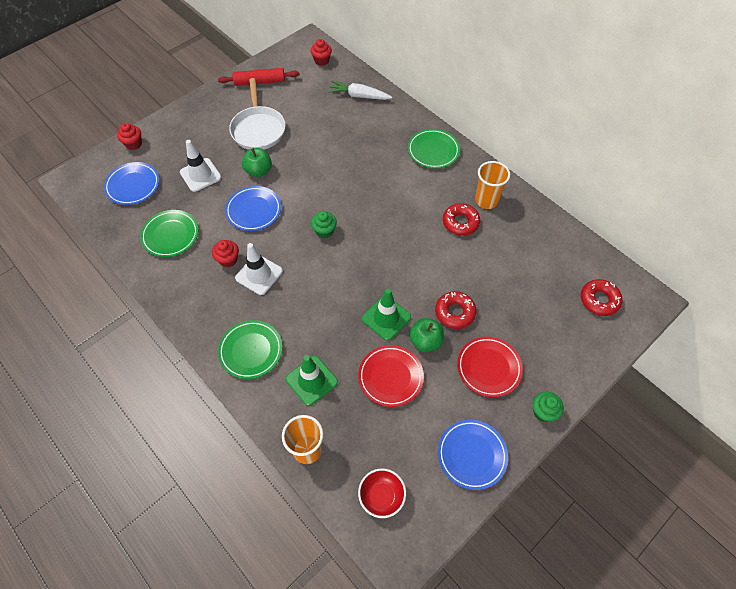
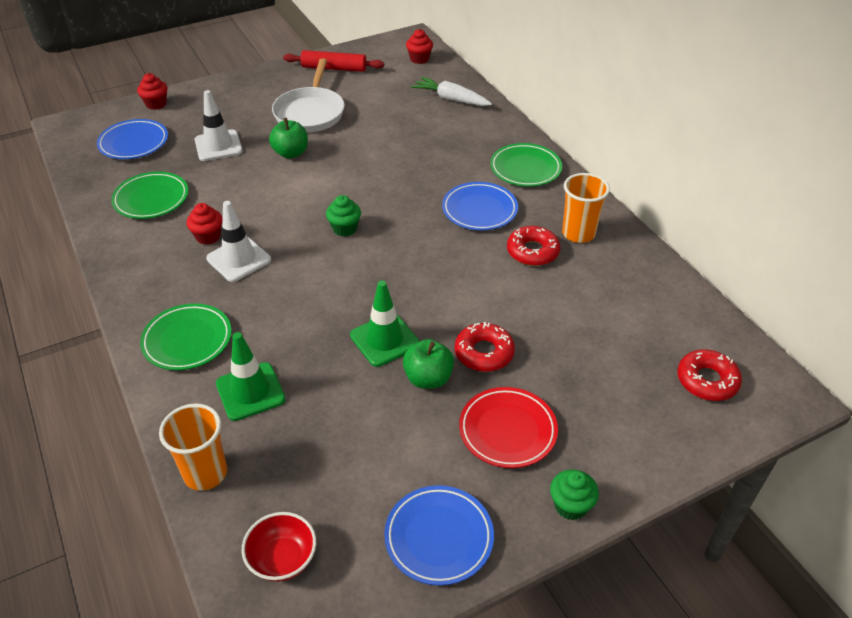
camera: 15 degrees right, 15 degrees down
blue plate [225,186,281,231] -> blue plate moved to [442,182,518,230]
red plate [358,345,424,407] -> none

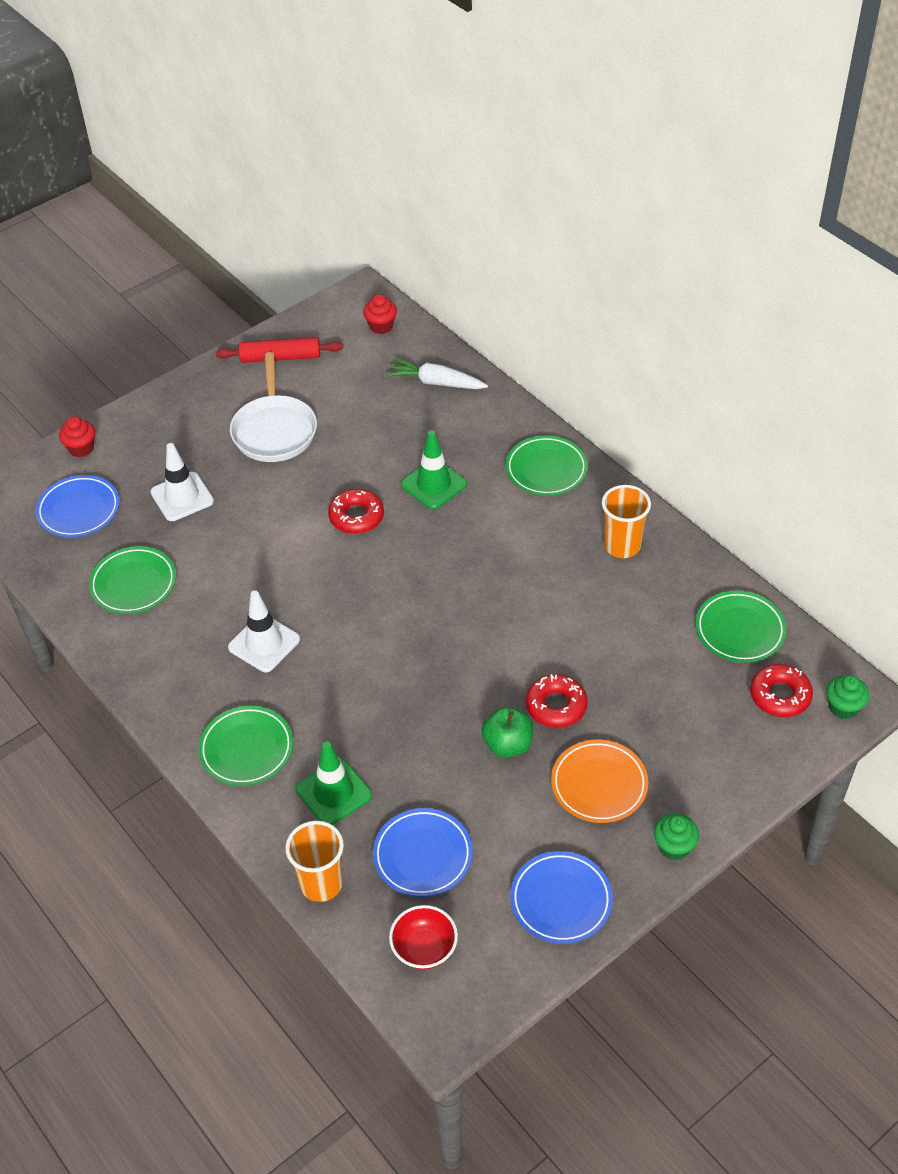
camera: 10 degrees left, 5 degrees up
red cupcake [186,203,223,245] -> none
green apple [269,118,308,159] -> none
green cupcake [326,195,361,237] -> green cupcake moved to [826,675,869,719]
green traffic cone [350,280,420,367] -> green traffic cone moved to [401,430,467,509]
blue plate [442,182,518,230] -> blue plate moved to [373,808,473,897]
red plate [459,387,558,468] -> orange plate [551,740,648,823]
red donut [507,226,560,266] -> red donut moved to [328,489,384,534]
none -> green plate [695,591,787,663]

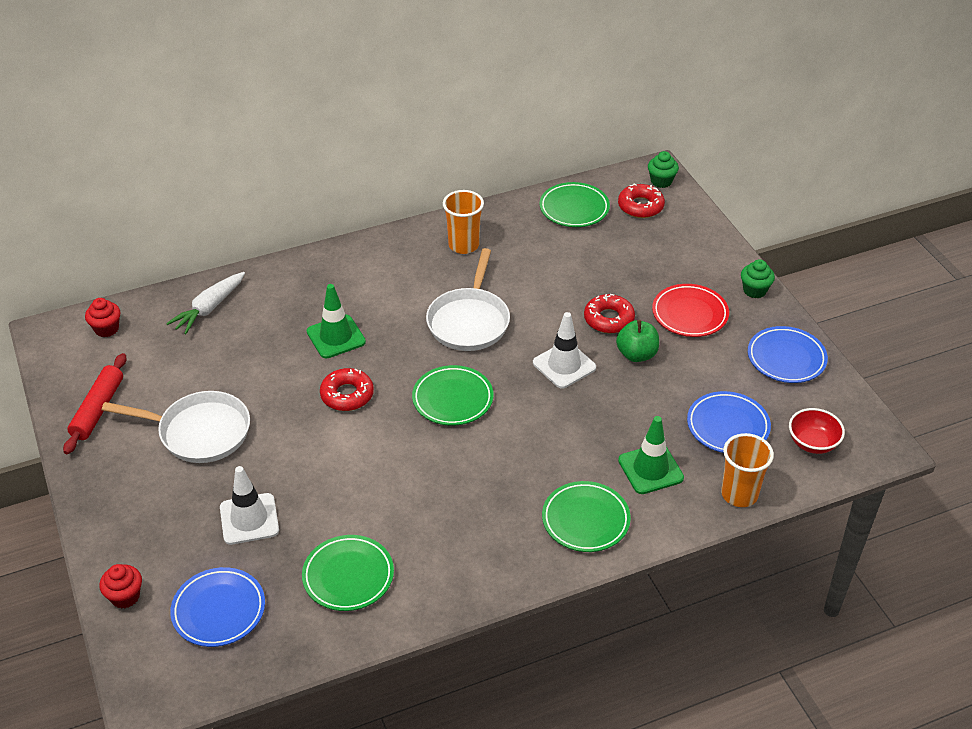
camera: 75 degrees left, 5 degrees down
white traffic cone [228,591,300,672] -> white traffic cone moved to [533,312,596,389]
green plate [506,435,588,496] -> green plate moved to [412,365,493,426]
orange plate [551,740,648,823] -> red plate [652,284,729,337]
none -> white pan [426,248,510,351]

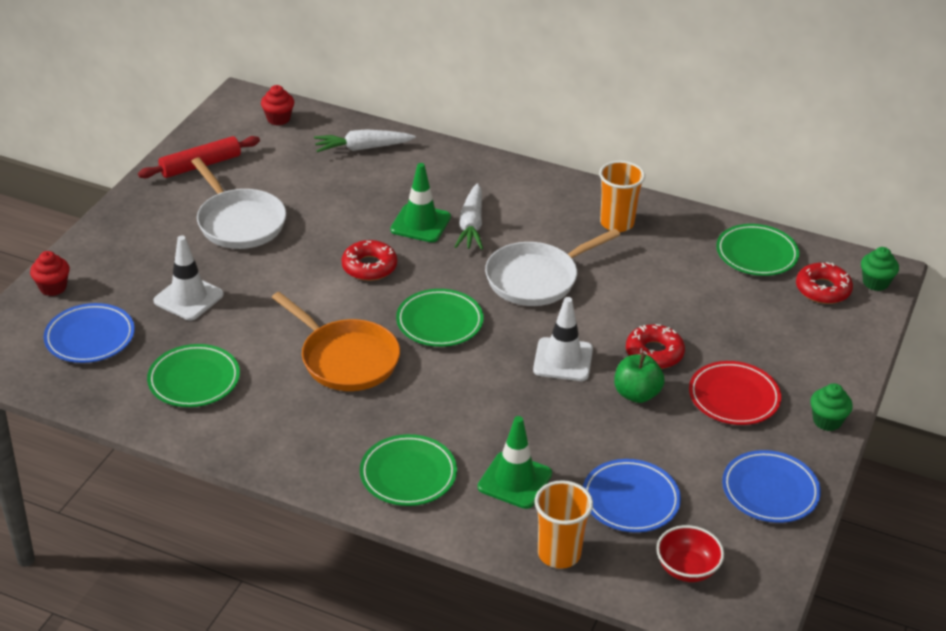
camera: 45 degrees right, 5 degrees down
none -> orange pan [272,292,400,391]
none -> white carrot [455,183,483,250]

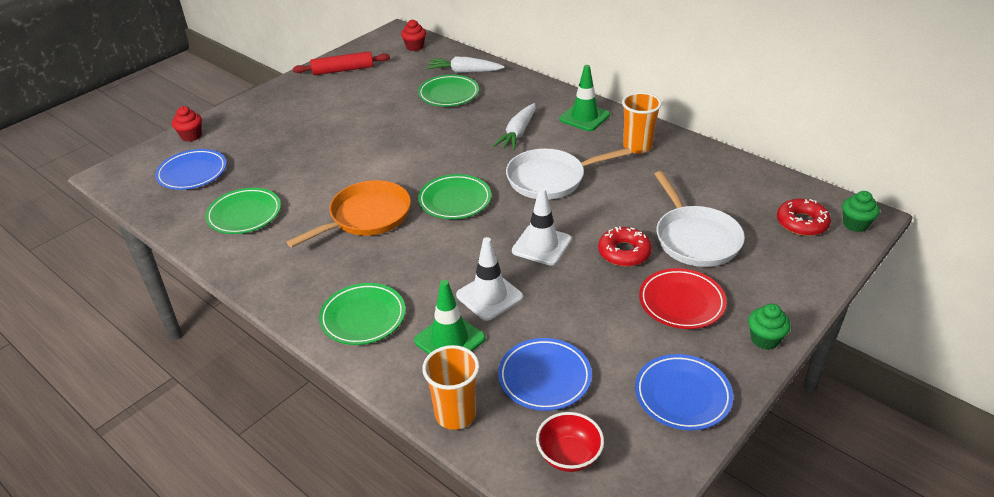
camera: 20 degrees right, 0 degrees up
white traffic cone [154,235,224,320] -> white traffic cone moved to [456,237,523,321]
white pan [191,158,286,249] -> white pan moved to [655,171,745,267]
orange pan [272,292,400,391] -> orange pan turned 105 degrees counterclockwise [287,180,411,248]
red donut [342,240,397,281] -> none
green traffic cone [390,163,451,242] -> green traffic cone moved to [559,65,610,131]
green apple [614,353,665,403] -> none
green plate [716,224,799,276] -> green plate moved to [418,75,479,107]

